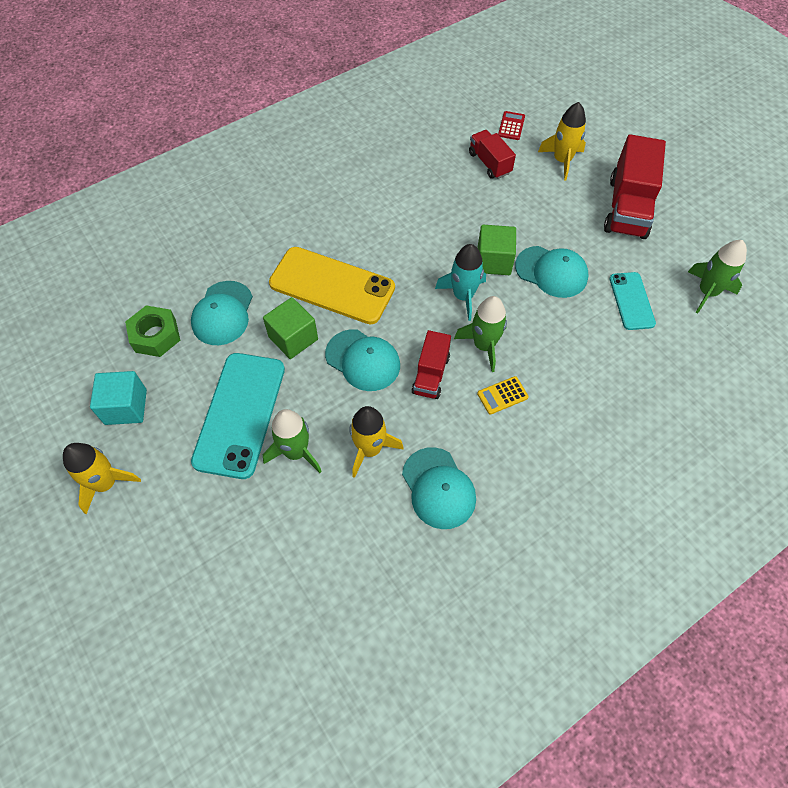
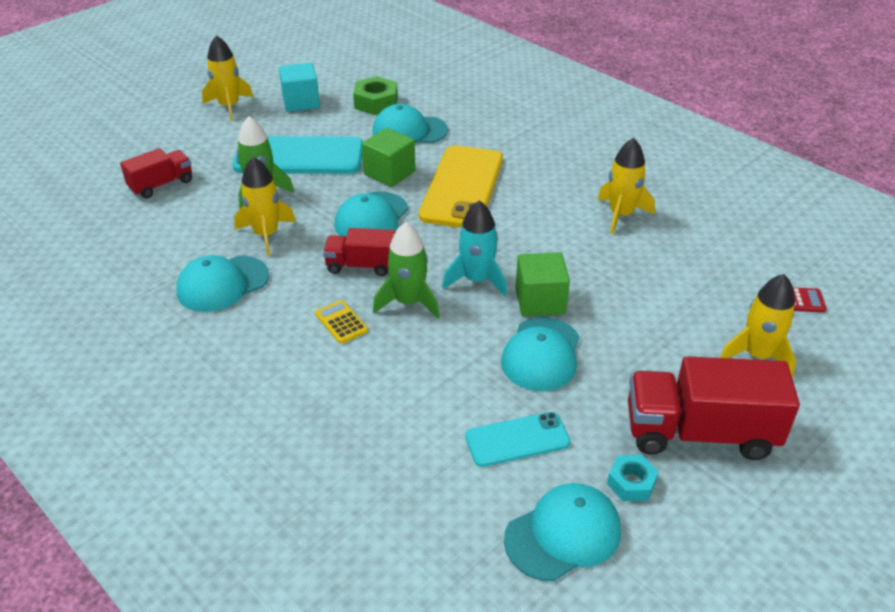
camera: 80 degrees right, 20 degrees down
red truck [469,130,516,179] -> red truck moved to [120,148,192,198]
green rocket [688,240,747,314] -> turquoise cap [504,483,621,581]
none -> yellow rocket [598,138,655,234]
none -> turquoise nut [607,455,659,501]

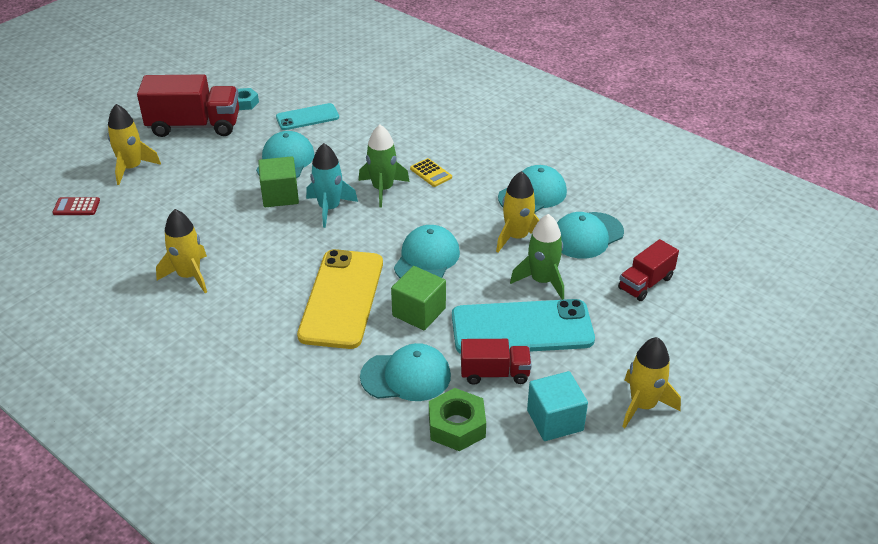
camera: 175 degrees right, 0 degrees up
red truck [323,228,396,276] -> red truck moved to [461,339,532,385]
turquoise cap [504,483,621,581] -> turquoise cap moved to [557,212,624,259]

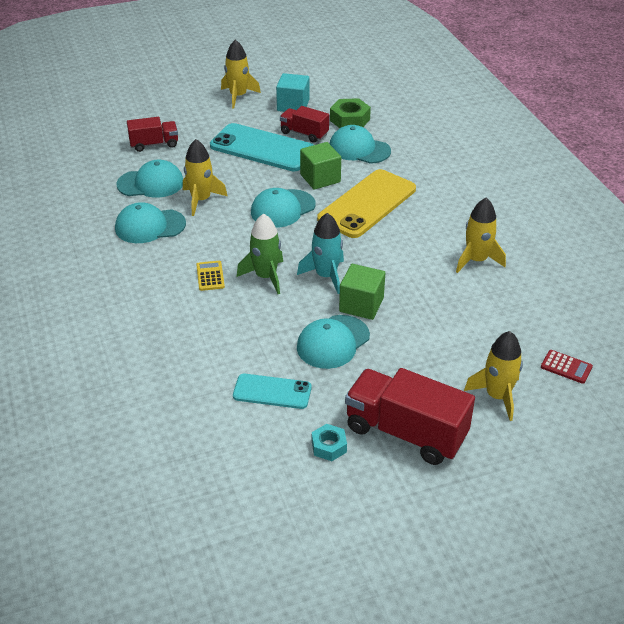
camera: 150 degrees left, 0 degrees up
green rocket [510,214,564,300] -> none

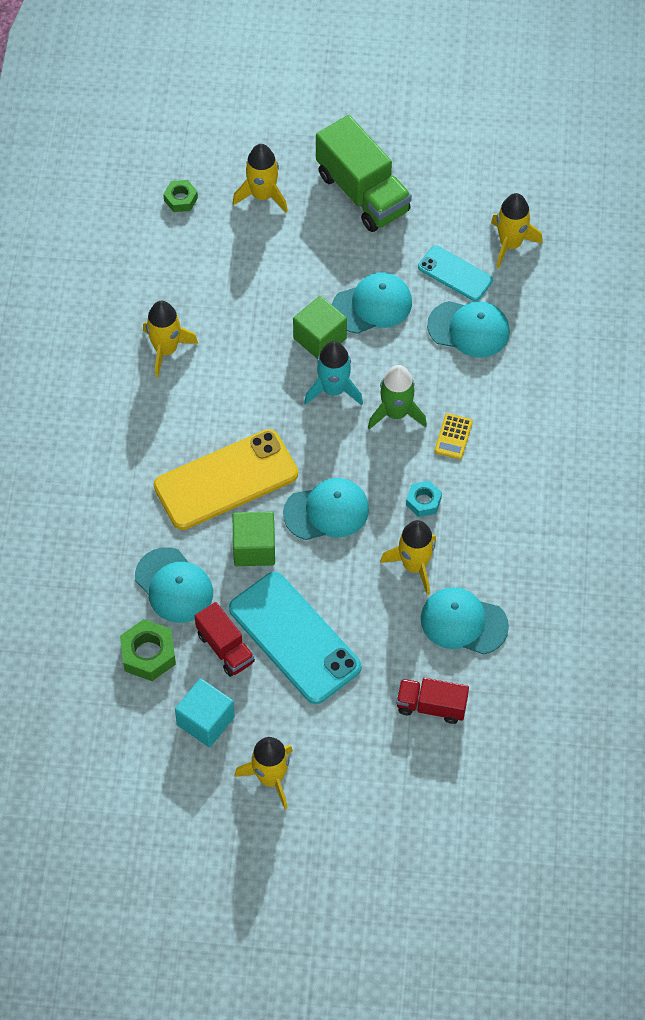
camera: 155 degrees left, 20 degrees up
turquoise cap [115,202,186,243] -> turquoise cap moved to [427,301,510,358]
turquoise nut [312,424,347,461] -> turquoise nut moved to [406,481,442,517]
red truck [345,368,475,465] -> green truck [316,115,412,232]
red calculator [541,350,593,384] -> green nut [163,180,198,212]
none -> yellow rocket [491,193,543,269]

